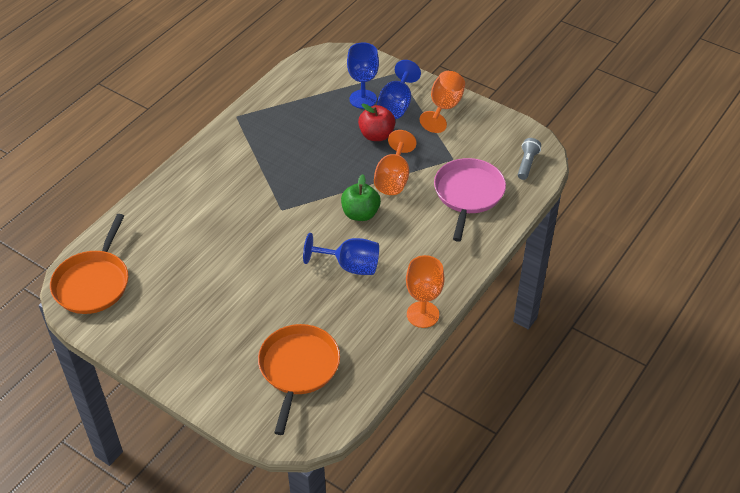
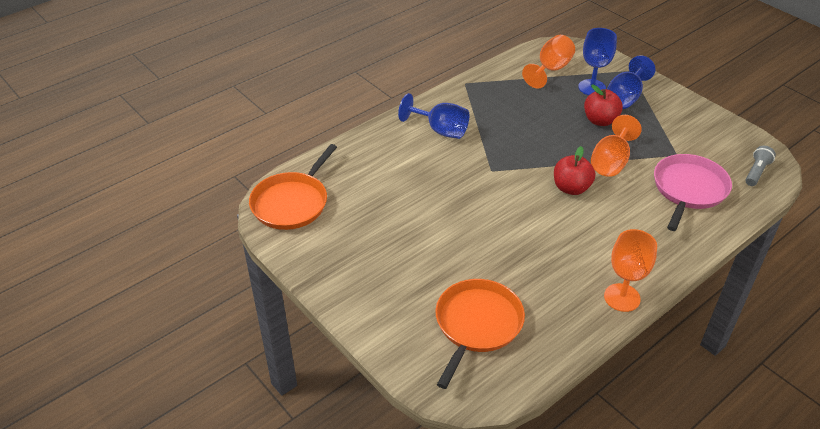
camera: 15 degrees right, 5 degrees down
blue goblet [303,233,379,275] -> blue goblet moved to [398,93,469,139]
green apple [341,174,381,221] -> red apple [554,146,595,195]
orange goblet [420,71,465,133] -> orange goblet moved to [522,35,575,88]

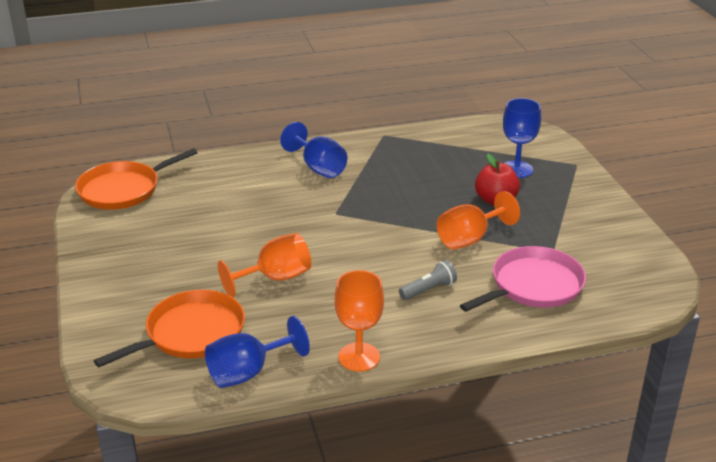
camera: 25 degrees right, 10 degrees down
orange goblet [522,35,575,88] -> orange goblet moved to [218,233,311,297]
red apple [554,146,595,195] -> none
blue goblet [607,55,656,109] -> blue goblet moved to [205,316,310,388]
grey flashlight [745,146,776,186] -> grey flashlight moved to [399,260,457,300]

